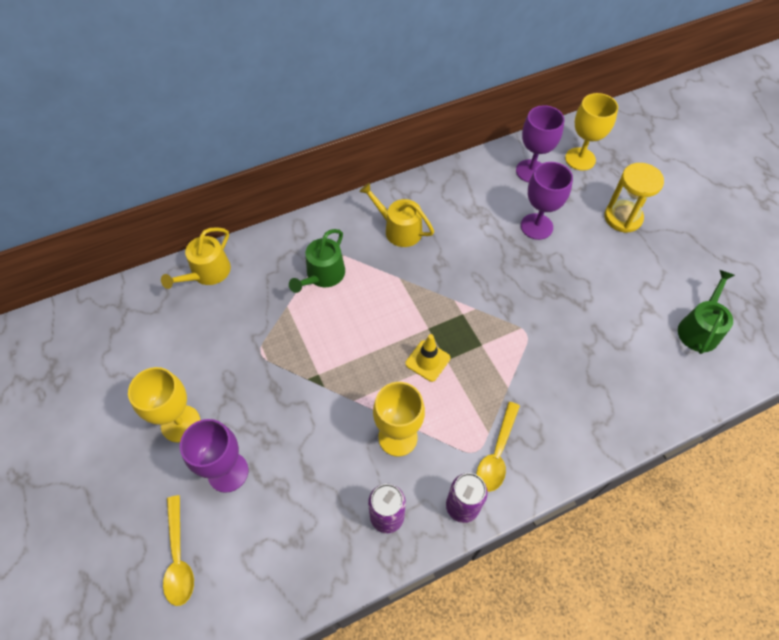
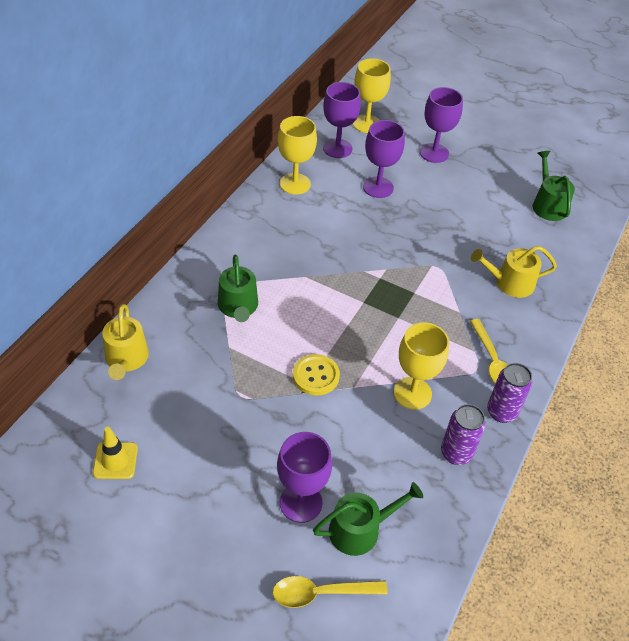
camera: 40 degrees left, 10 degrees down
yellow goblet [128,367,200,443] -> yellow goblet moved to [278,116,317,195]
yellow spoon [163,495,194,606] -> yellow spoon turned 135 degrees clockwise [272,576,388,608]
yellow watering can [359,183,434,247] -> yellow watering can moved to [471,246,557,298]
yellow traffic cone [405,334,450,382] -> yellow traffic cone moved to [93,427,138,479]
yellow hourglass [604,163,664,233] -> purple goblet [420,87,463,163]
none -> yellow button [293,354,340,396]
none -> green watering can [313,482,423,556]

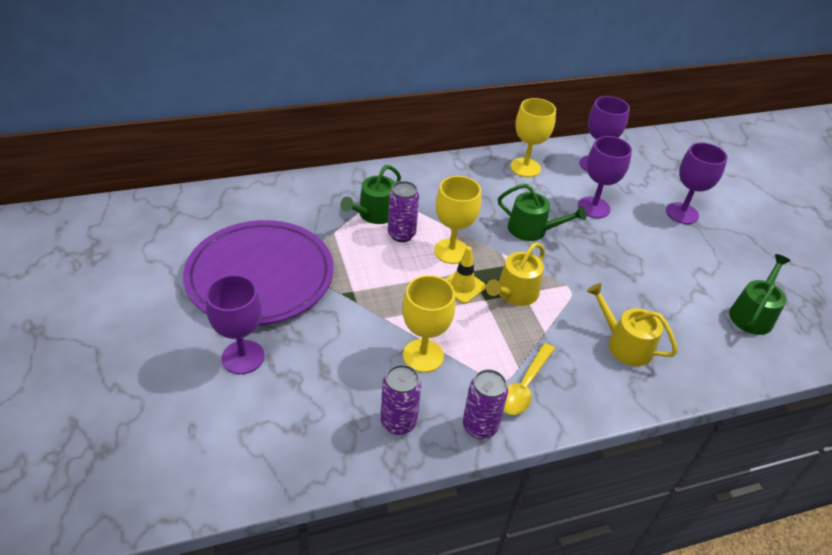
camera: 45 degrees right, 5 degrees down
yellow traffic cone [93,427,138,479] -> yellow traffic cone moved to [445,246,486,304]
yellow watering can [102,304,149,380] -> yellow watering can moved to [486,242,545,306]
yellow spoon [272,576,388,608] -> none
yellow button [293,354,340,396] -> none
green watering can [313,482,423,556] -> green watering can moved to [498,184,586,241]
yellow goblet [353,58,391,133] -> yellow goblet moved to [434,176,481,264]
none -> purple plate [183,220,333,325]
none -> purple can [388,181,419,242]

